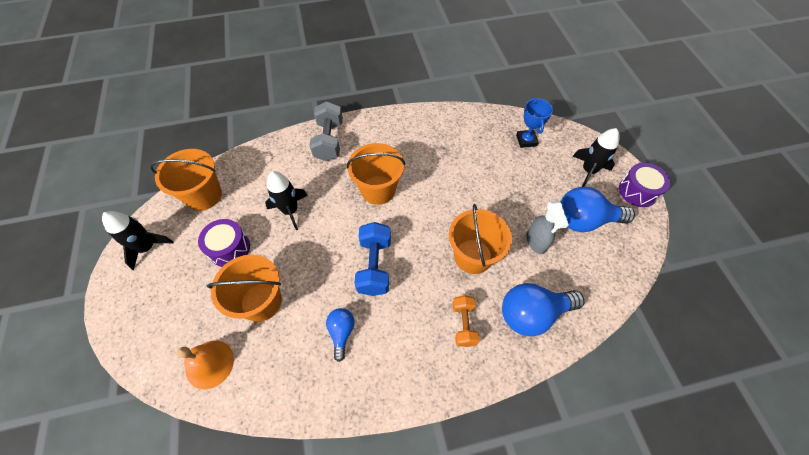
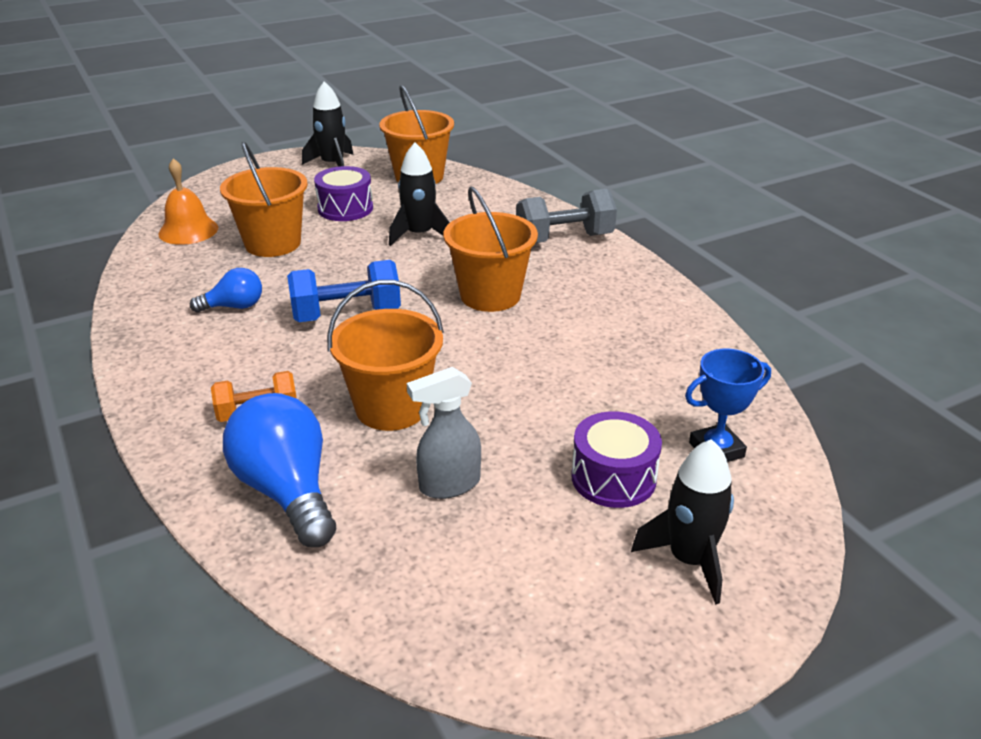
camera: 75 degrees right, 25 degrees down
blue light bulb [560,187,635,232] -> none
purple drum [619,162,670,207] -> purple drum moved to [571,411,662,508]

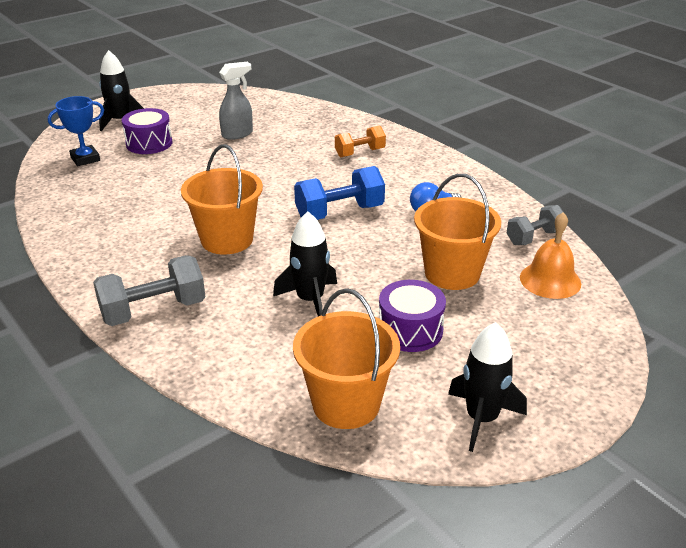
camera: 170 degrees right, 0 degrees up
blue light bulb [223,393,336,547] -> none
orange bucket [327,280,444,431] -> none
none -> grey dumbbell [507,205,563,245]

